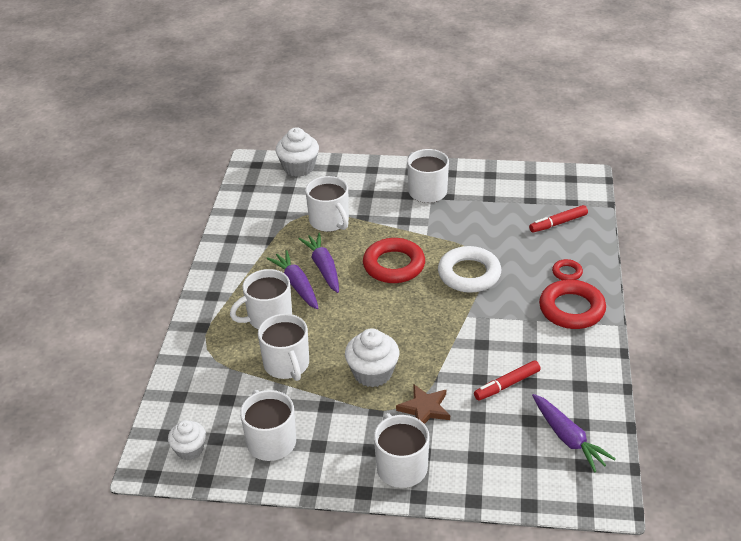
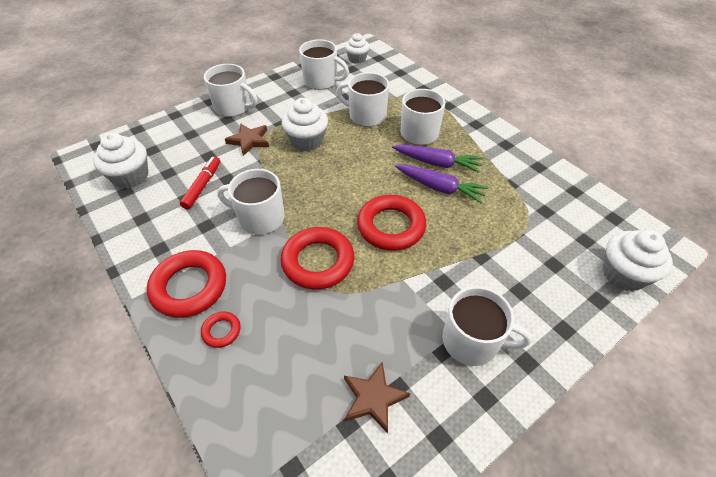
camera: 135 degrees right, 10 degrees up
white mug [305,176,349,232] -> white mug moved to [217,169,284,234]
white ring [438,246,501,293] -> red ring [281,227,354,290]
red marker [529,205,588,232] -> none
purple carrot [532,394,616,472] -> white cupcake [93,133,148,189]
none -> brown star [344,362,410,434]

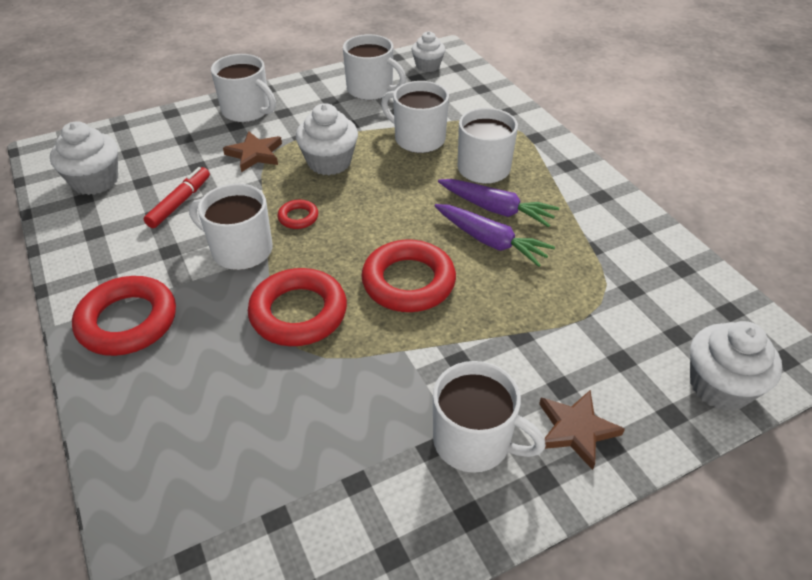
camera: 10 degrees right, 5 degrees down
red ring [201,311,240,348] -> red ring moved to [278,200,318,229]
brown star [344,362,410,434] -> brown star moved to [539,390,625,470]

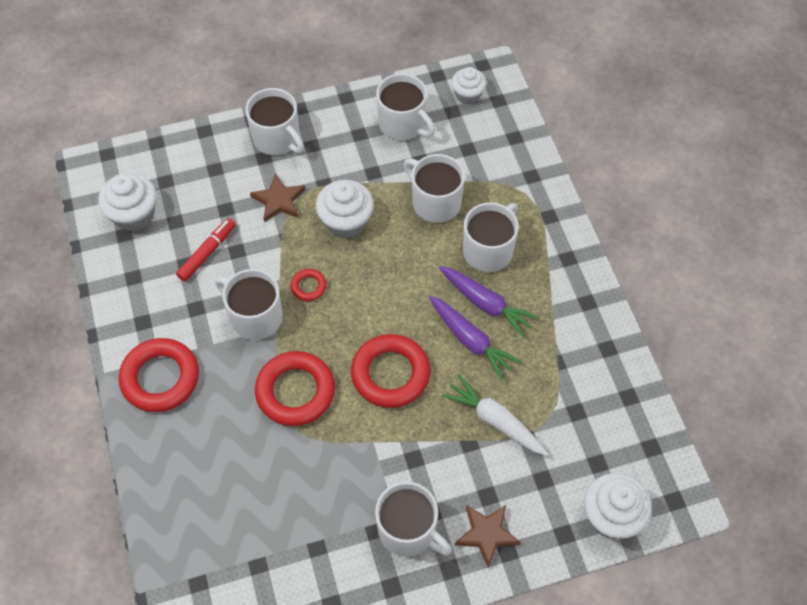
camera: 10 degrees right, 15 degrees up
none -> white carrot [442,374,548,456]

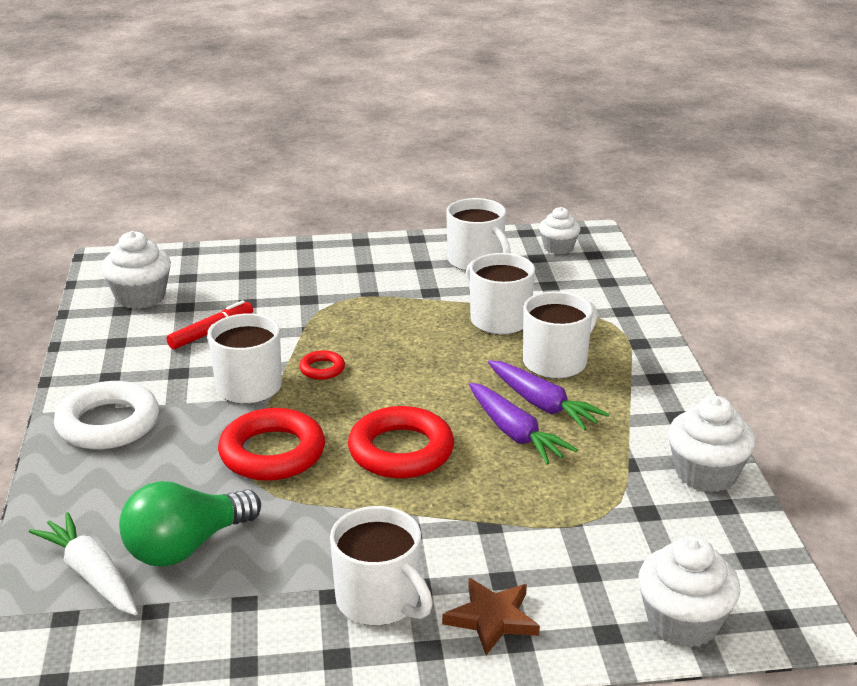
camera: 10 degrees right, 30 degrees down
red ring [119,338,199,412] -> white ring [54,381,159,449]
white mug [245,88,304,155] -> none
brown star [250,173,305,223] -> none
white cupcake [316,180,374,239] -> white cupcake moved to [668,396,755,492]
white carrot [442,374,548,456] -> white carrot moved to [29,512,138,615]
none -> green light bulb [119,481,261,567]

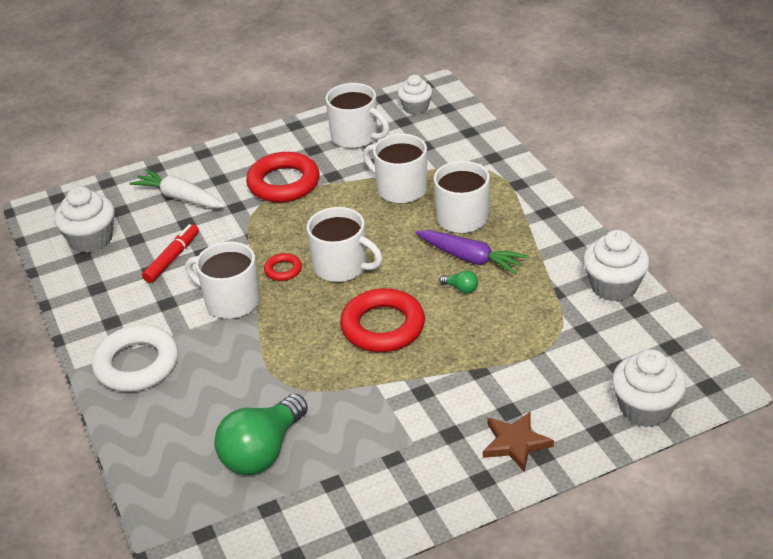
camera: 15 degrees left, 10 degrees up
white carrot [29,512,138,615] -> white carrot moved to [130,169,225,208]
red ring [218,408,325,481] -> red ring moved to [246,152,320,203]
white mug [330,506,433,626] -> white mug moved to [307,207,383,282]
purple carrot [469,383,578,464] -> green light bulb [439,270,478,294]

